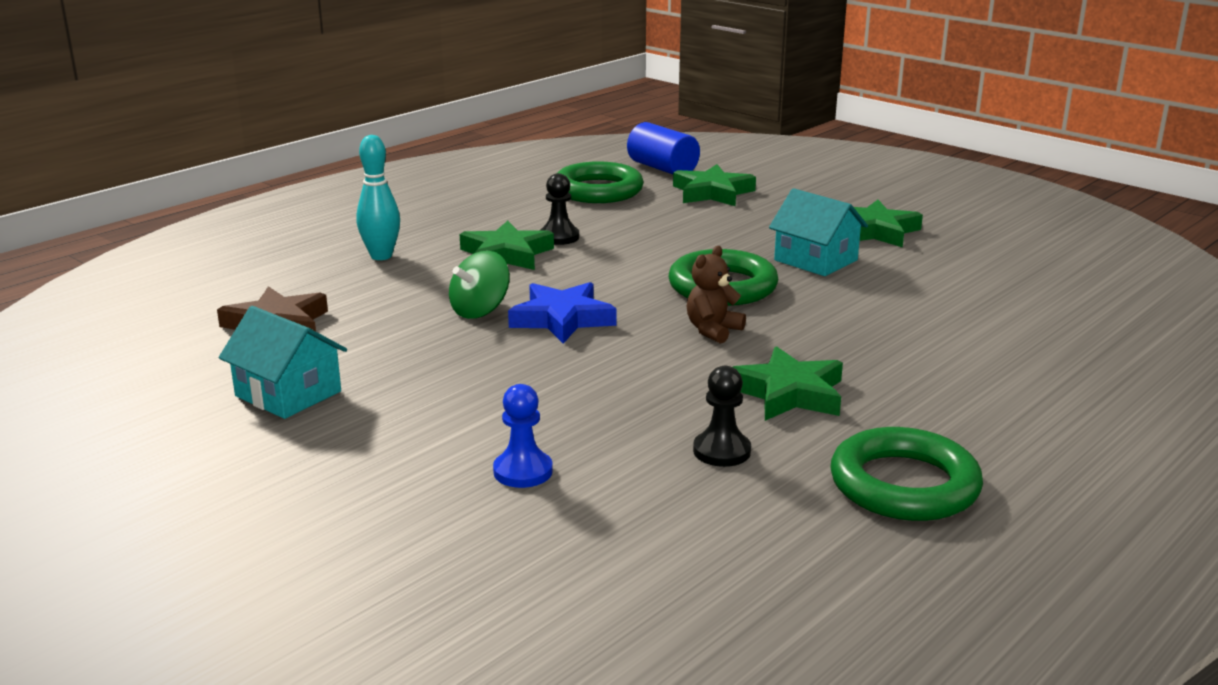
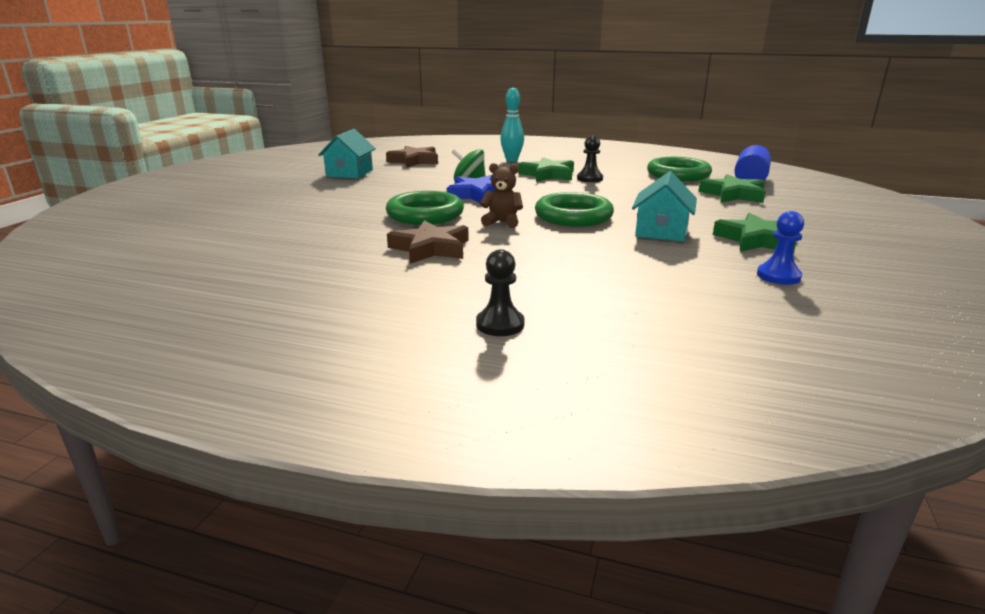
camera: 65 degrees right, 0 degrees up
blue pawn [493,384,553,488] -> blue pawn moved to [757,211,804,285]
black pawn [693,366,751,467] -> black pawn moved to [476,249,525,336]
green star [733,346,843,421] -> brown star [387,220,469,264]
green ring [830,427,983,521] -> green ring moved to [386,191,464,225]

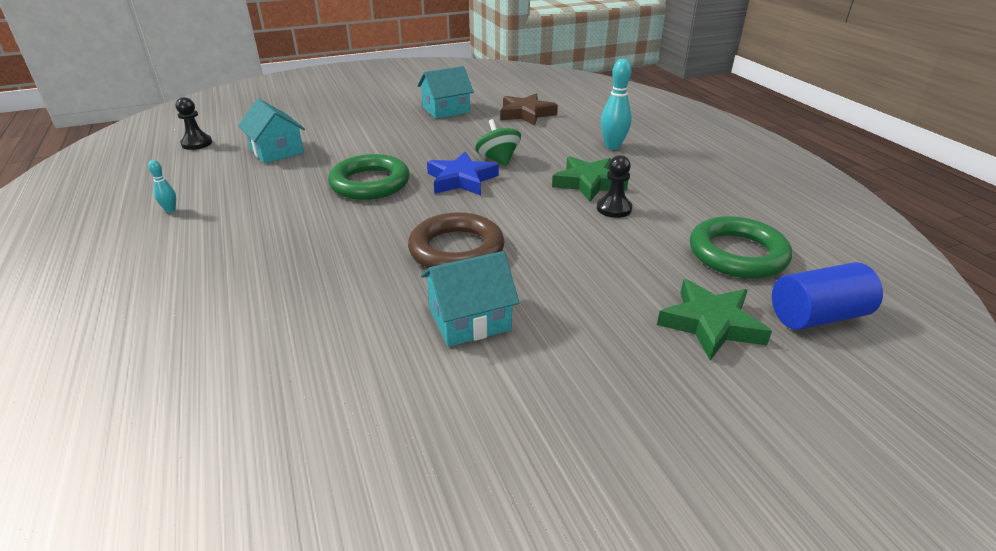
camera: 50 degrees right, 10 degrees up
brown star [387,220,469,264] -> none
black pawn [476,249,525,336] -> black pawn moved to [175,97,212,150]
brown teddy bear [480,163,523,228] -> none
green ring [535,192,614,227] -> brown ring [408,212,505,268]
green star [713,213,797,253] -> none
blue pawn [757,211,804,285] -> none
none -> turquoise bowling pin [148,160,176,213]
none -> turquoise house [238,99,305,163]

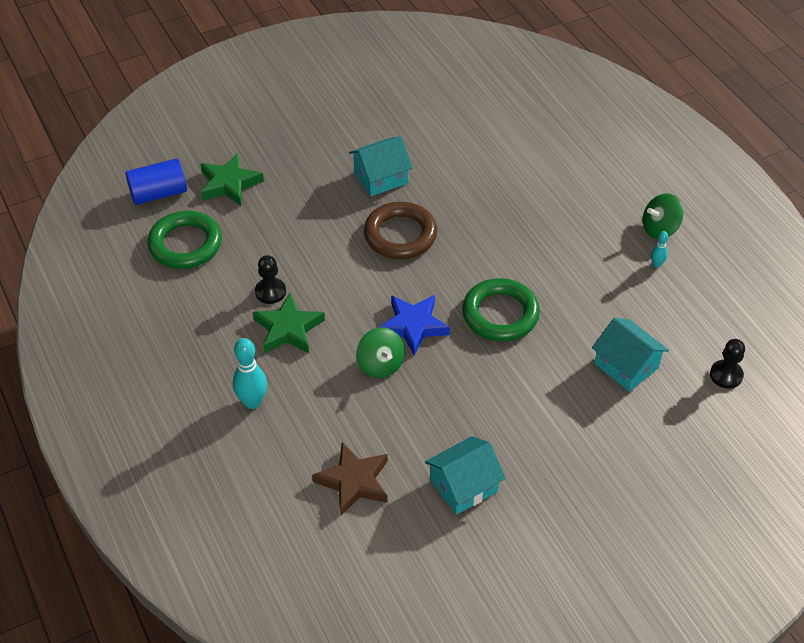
camera: 175 degrees right, 15 degrees up
none -> green spinning top [643,193,684,239]

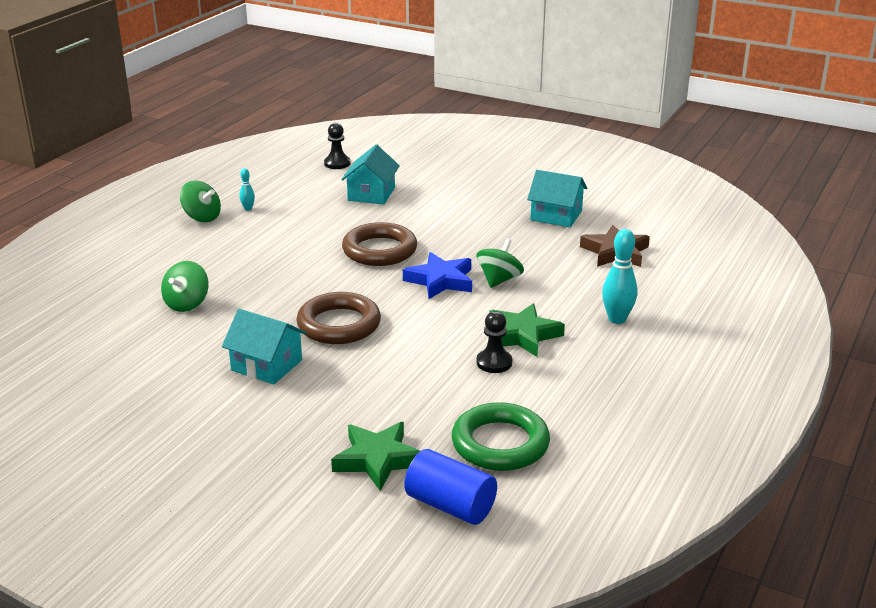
camera: 125 degrees left, 20 degrees down
green ring [462,278,540,341] -> brown ring [342,222,417,266]
none -> green spinning top [161,261,209,312]

